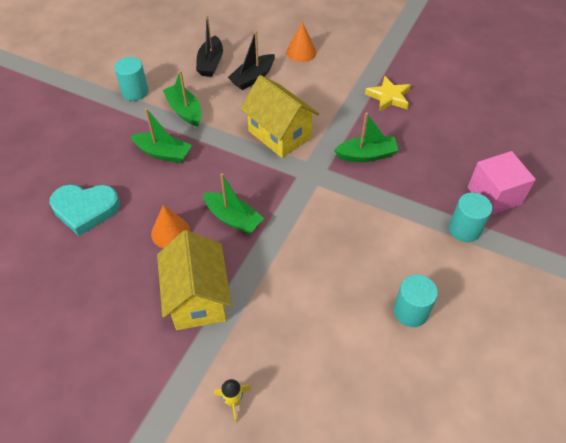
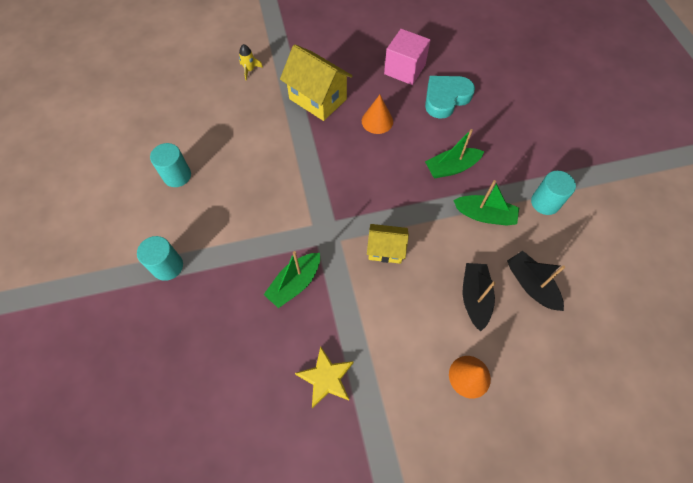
camera: 140 degrees right, 10 degrees up
green boat [203,173,264,234] -> none
yellow house [240,75,319,158] -> yellow house [367,224,409,264], size x0.60
pink cube [468,151,536,215] -> pink cube moved to [384,29,430,85]

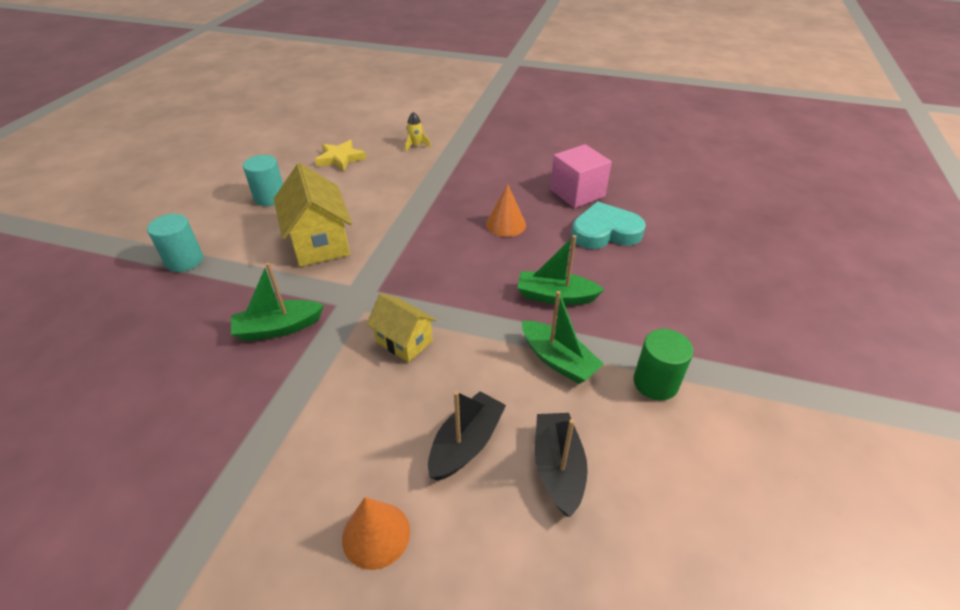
camera: 30 degrees right, 20 degrees down
yellow house [280,44,353,121] -> yellow house moved to [274,163,352,267]
yellow star [295,346,354,408] -> yellow star moved to [315,140,366,172]
turquoise cylinder [531,171,576,215] -> green cylinder [634,329,693,400]

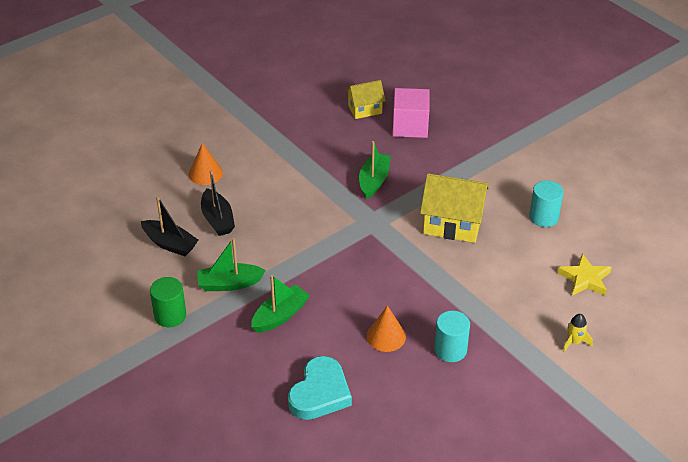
camera: 125 degrees right, 0 degrees up
turquoise cylinder [147,214,203,272] -> turquoise cylinder moved to [434,311,470,362]
yellow house [366,293,436,363] -> yellow house moved to [346,80,385,119]
pink cube [550,144,612,208] -> pink cube moved to [393,88,430,138]

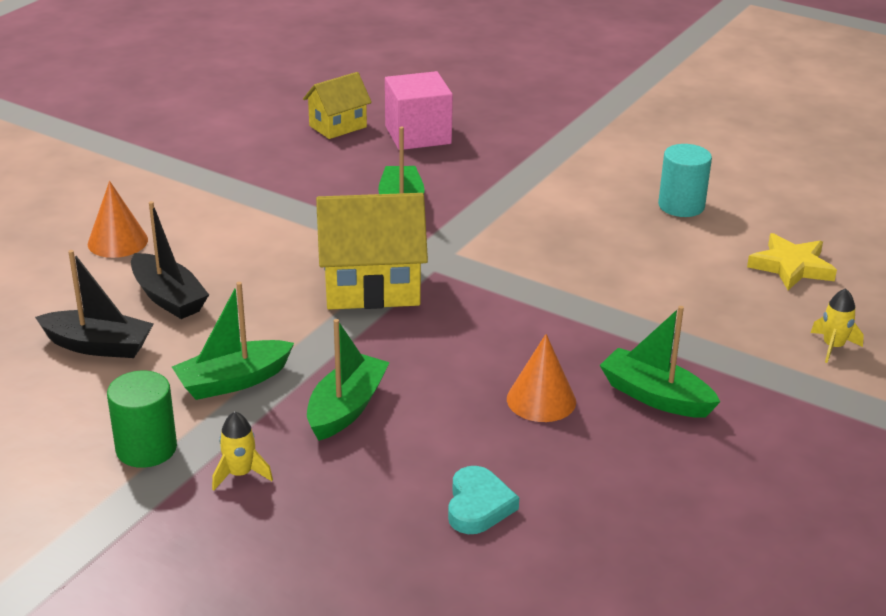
camera: 20 degrees left, 10 degrees down
turquoise heart [288,356,352,420] -> turquoise heart [448,466,519,534], size x0.62
yellow house [420,173,489,243] -> yellow house moved to [316,193,428,310]
turquoise cylinder [434,311,470,362] -> green boat [600,306,720,418]
none -> yellow rocket [212,411,273,491]

